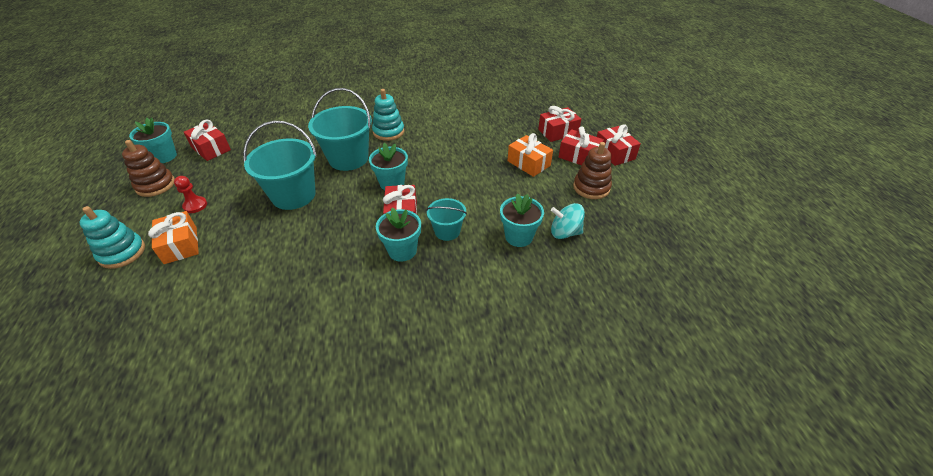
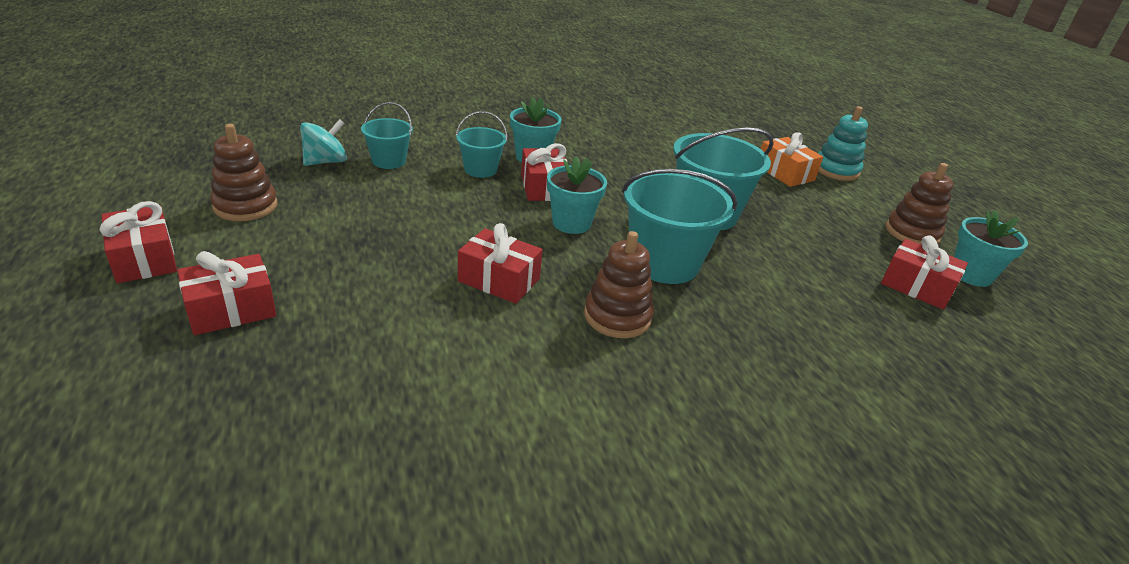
camera: 170 degrees right, 10 degrees down
red pawn [174,176,207,213] -> none
turquoise stacking toy [372,89,405,141] -> brown stacking toy [584,231,654,338]
turquoise flower pot [500,193,544,247] -> turquoise bucket [361,102,413,169]
orange gift [508,133,553,177] -> none
turquoise spinning top [551,203,585,239] -> turquoise spinning top turned 45 degrees counterclockwise [300,119,347,166]
red gift [559,126,604,165] -> red gift moved to [458,223,543,304]

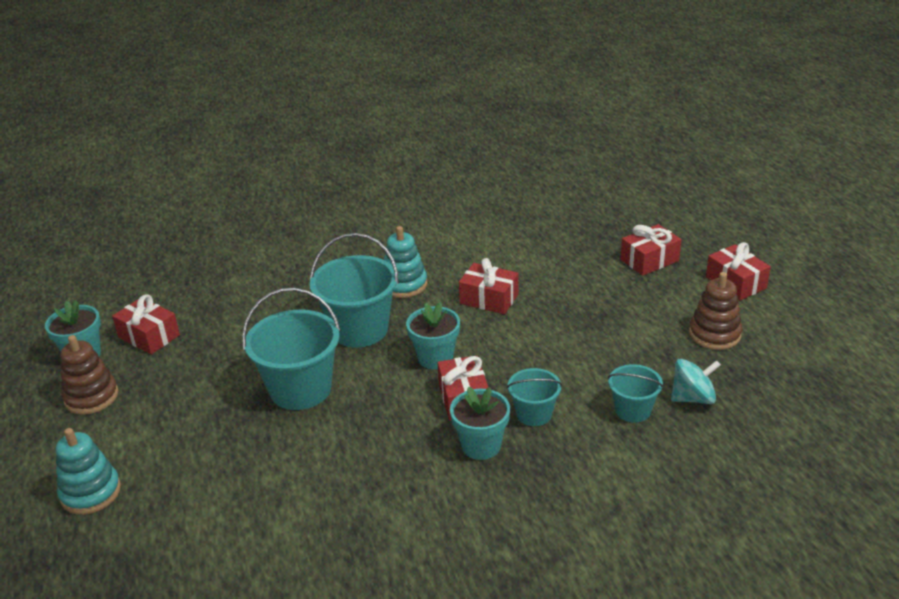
camera: 175 degrees left, 0 degrees up
turquoise spinning top [300,119,347,166] -> turquoise spinning top turned 150 degrees counterclockwise [671,359,721,404]
brown stacking toy [584,231,654,338] -> turquoise stacking toy [384,226,427,298]
orange gift [761,132,823,187] -> none

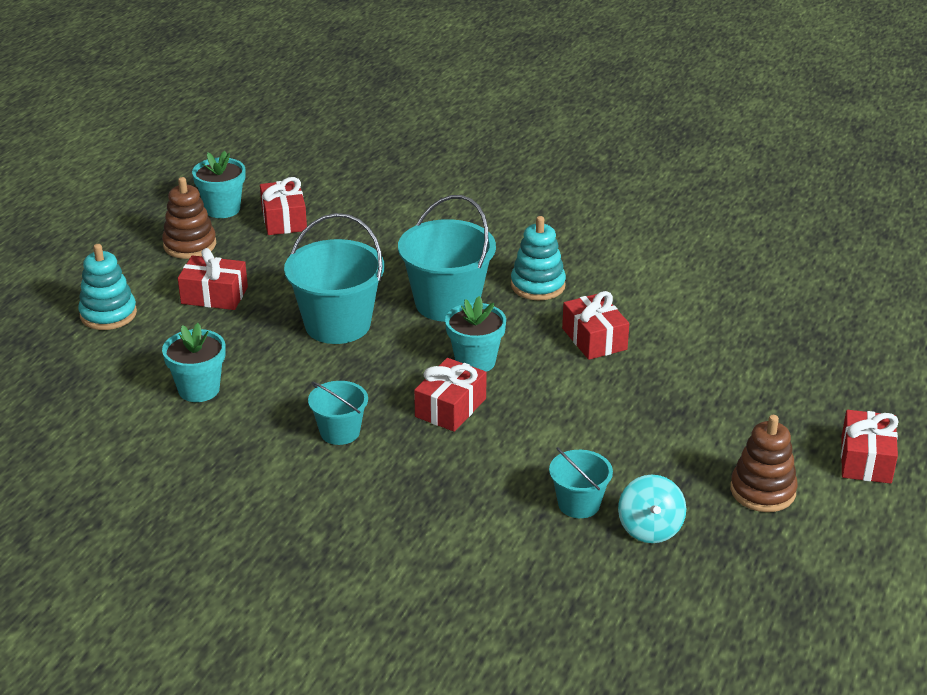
camera: 40 degrees right, 0 degrees up
turquoise flower pot [450,387,510,460] -> turquoise flower pot moved to [162,323,226,402]
turquoise bucket [507,368,562,426] -> turquoise bucket moved to [308,381,368,445]
red gift [621,224,681,276] -> red gift moved to [178,248,248,310]
turquoise spinning top [671,359,721,404] -> turquoise spinning top turned 60 degrees clockwise [618,475,686,543]

